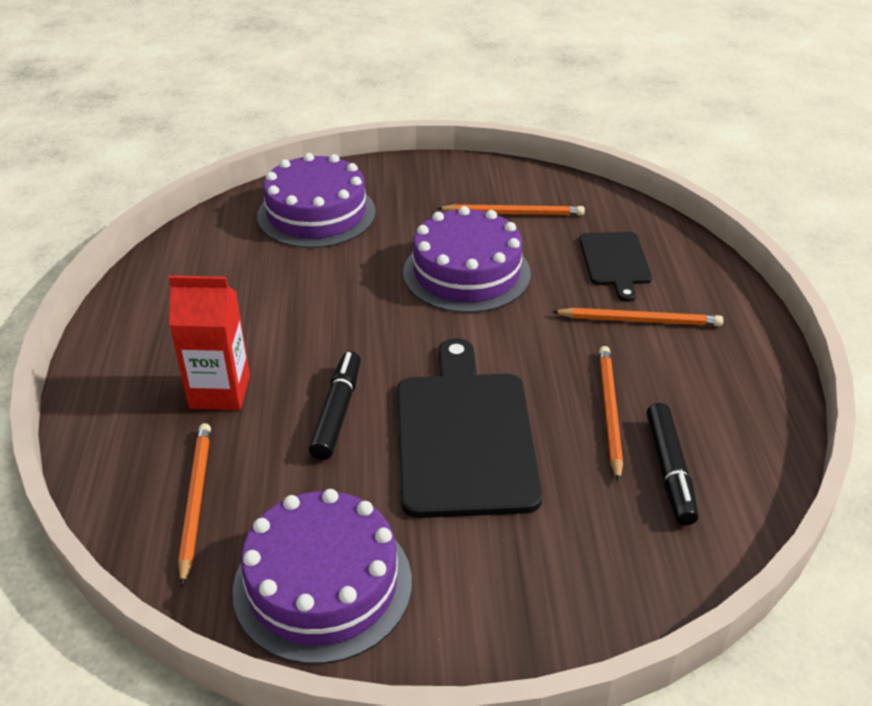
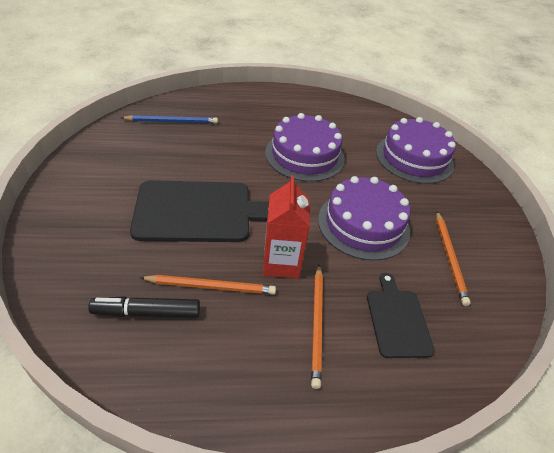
camera: 85 degrees right, 5 degrees up
red carton [169,275,250,410] -> red carton moved to [263,175,310,279]
orange pencil [178,423,211,586] -> blue pencil [121,115,218,124]
purple cake [233,489,412,664] -> purple cake moved to [265,113,345,182]
black marker [309,351,361,460] -> none
black cutting board [579,232,652,302] -> black cutting board turned 90 degrees clockwise [367,273,435,358]

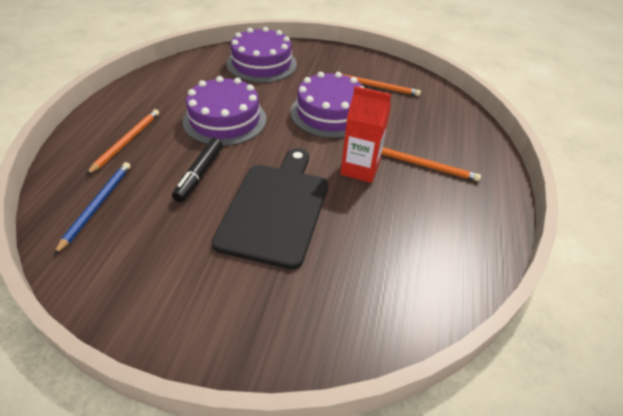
camera: 70 degrees left, 0 degrees up
black marker [88,296,200,318] -> black marker moved to [172,138,223,202]
orange pencil [140,275,276,295] -> orange pencil moved to [86,109,159,175]
black cutting board [367,273,435,358] -> none

